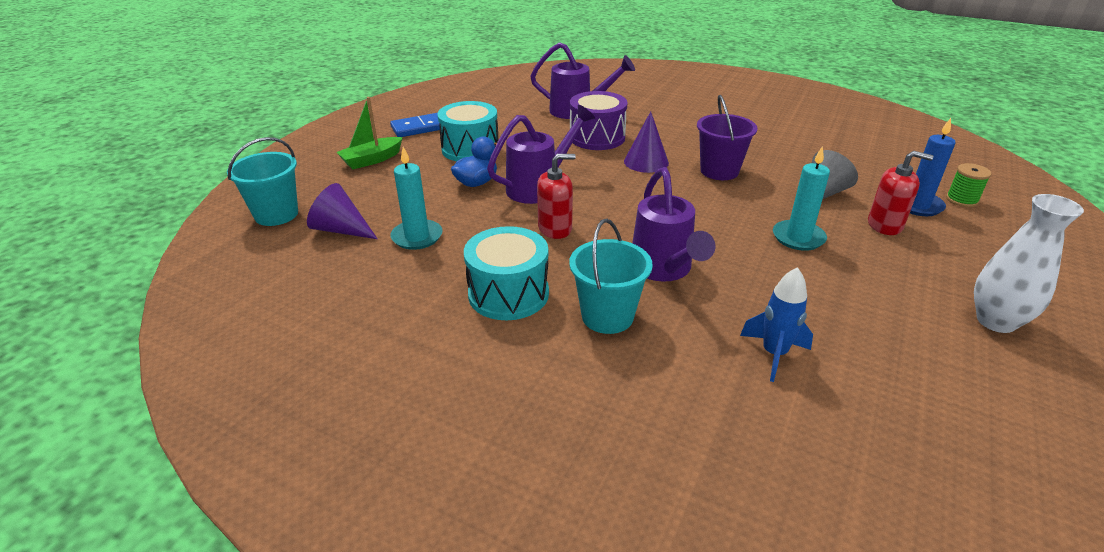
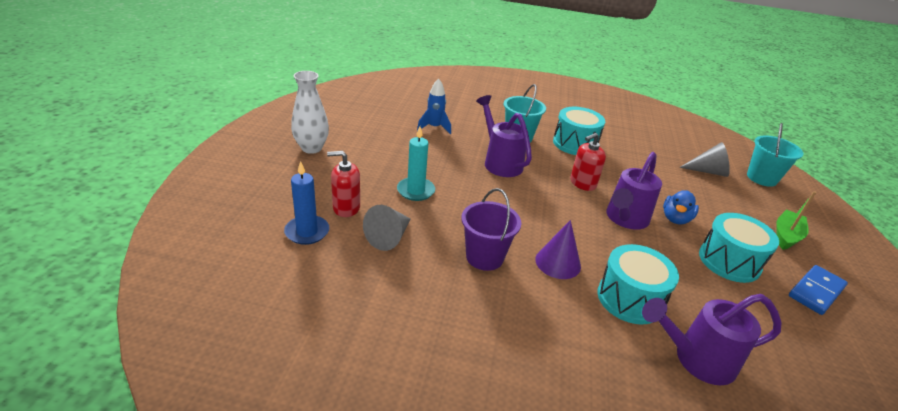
camera: 160 degrees right, 0 degrees up
purple cone [307,183,378,239] -> grey cone [679,142,730,177]
turquoise candle [390,147,442,250] -> none
purple drum [570,91,628,150] -> turquoise drum [597,244,679,324]
green spool [946,163,992,207] -> none

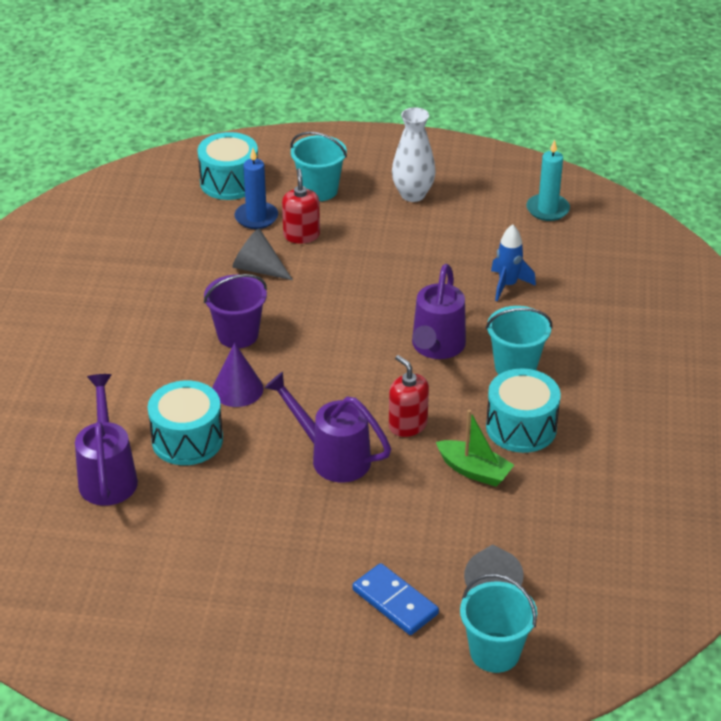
camera: 90 degrees right, 5 degrees up
turquoise candle [397,126,435,201] -> turquoise candle moved to [526,139,570,221]
purple watering can [476,95,532,177] -> purple watering can turned 135 degrees clockwise [412,264,466,359]
blue duck [663,190,699,224] -> none
turquoise drum [699,213,779,283] -> turquoise drum moved to [197,132,258,200]
green boat [777,191,816,250] -> green boat moved to [436,410,514,487]
blue domino [789,265,848,315] -> blue domino moved to [352,563,439,635]
none -> turquoise bucket [290,132,347,201]

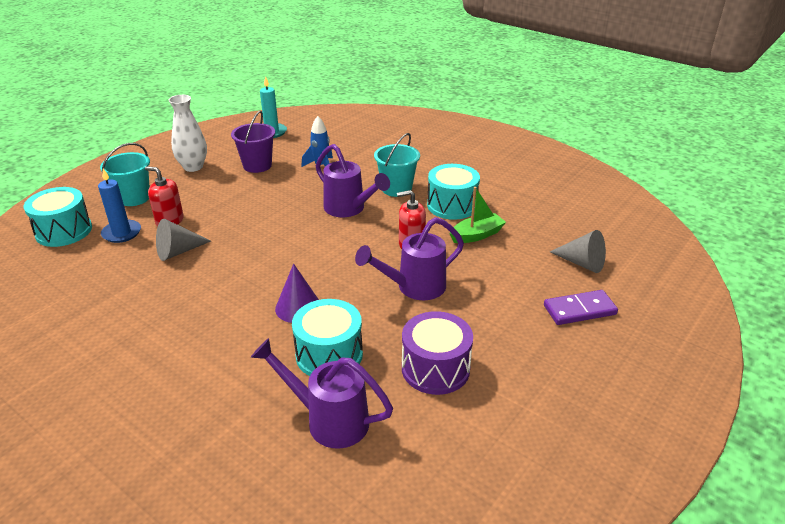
camera: 60 degrees left, 5 degrees down
purple bucket [204,274,267,348] -> purple bucket moved to [231,111,275,173]
blue domino [352,563,439,635] -> purple domino [544,290,618,325]
turquoise bucket [460,574,537,673] -> none
none -> purple drum [402,311,473,395]

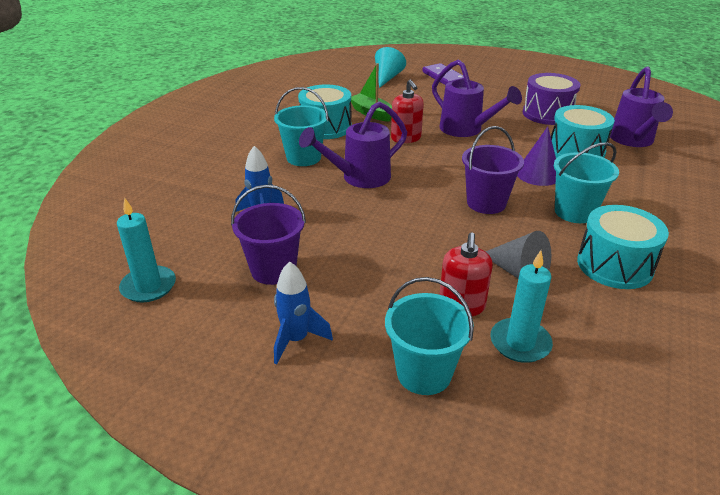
camera: 105 degrees left, 0 degrees up
turquoise drum [24,187,92,247] -> turquoise drum moved to [577,205,669,289]
blue candle [98,169,141,243] -> turquoise candle [490,250,553,363]
white vase [169,95,207,172] -> blue rocket [274,261,333,364]
purple watering can [316,144,390,217] -> purple watering can turned 150 degrees counterclockwise [299,102,407,188]
grey cone [550,230,606,273] -> turquoise cone [375,47,406,88]
none -> purple bucket [462,126,524,214]
none -> turquoise bucket [554,142,619,223]

